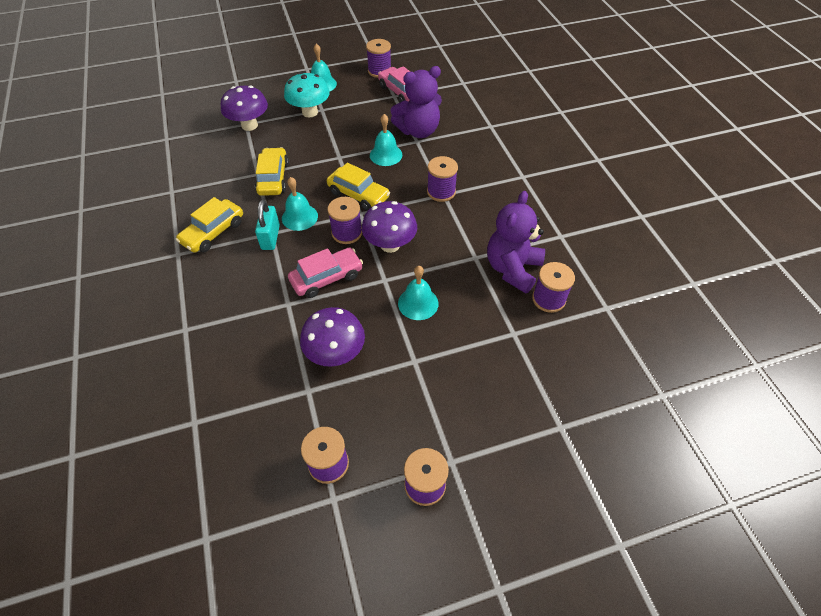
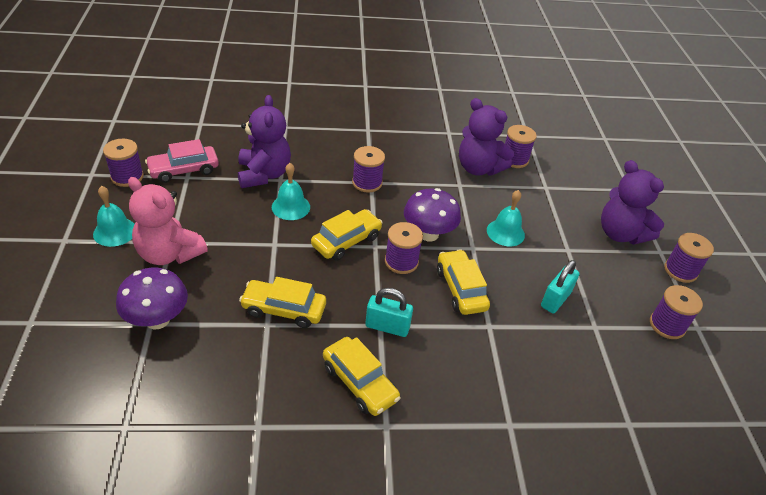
camera: 80 degrees left, 10 degrees down
turquoise bell [282,177,318,231] -> none
turquoise mushroom [284,72,330,118] -> pink teddy bear [128,177,208,265]
pink car [288,247,363,298] -> yellow car [437,249,490,315]
purple mushroom [300,307,365,367] -> turquoise padlock [541,260,580,313]
none -> purple teddy bear [601,160,664,245]

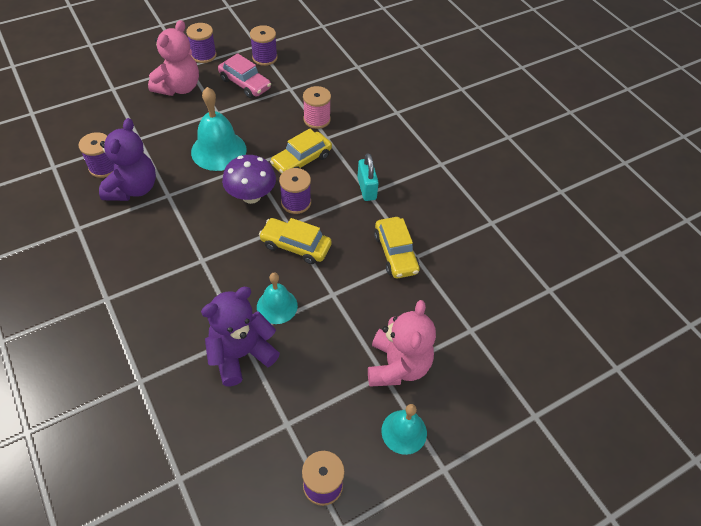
camera: 115 degrees left, 10 degrees up
purple mushroom [116,268,188,329] -> none
pink car [145,139,219,183] -> pink car moved to [218,53,271,98]
yellow car [323,337,401,416] -> none
purple spool [352,146,385,193] -> none
turquoise bell [487,190,525,246] -> turquoise bell [191,87,246,171], size x1.60
turquoise padlock [541,260,580,313] -> none
purple teddy bear [601,160,664,245] -> pink teddy bear [148,20,199,96]
none -> pink spool [303,86,331,129]

